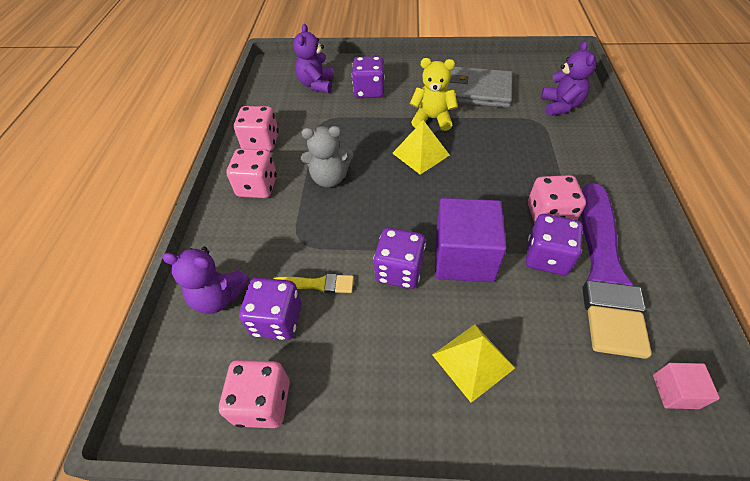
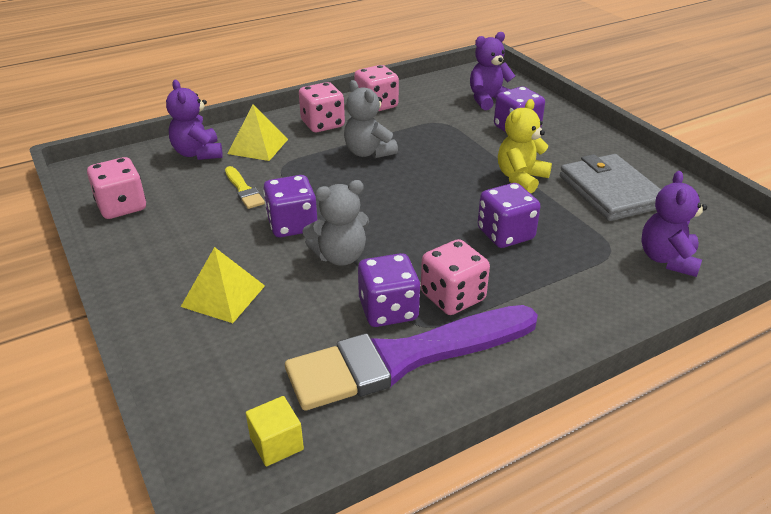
camera: 55 degrees right, 15 degrees down
purple dice [239,278,302,340] -> purple dice moved to [478,183,541,248]
yellow pyramid [392,120,450,175] -> yellow pyramid moved to [227,104,288,161]
yellow teddy bear [410,58,458,131] -> yellow teddy bear turned 120 degrees counterclockwise [498,99,552,194]
purple cube [435,198,507,283] -> grey teddy bear [303,180,369,266]
purple teddy bear [541,41,597,116] -> purple teddy bear turned 135 degrees clockwise [641,171,707,277]
pink cube [653,363,720,409] -> yellow cube [246,396,304,466]

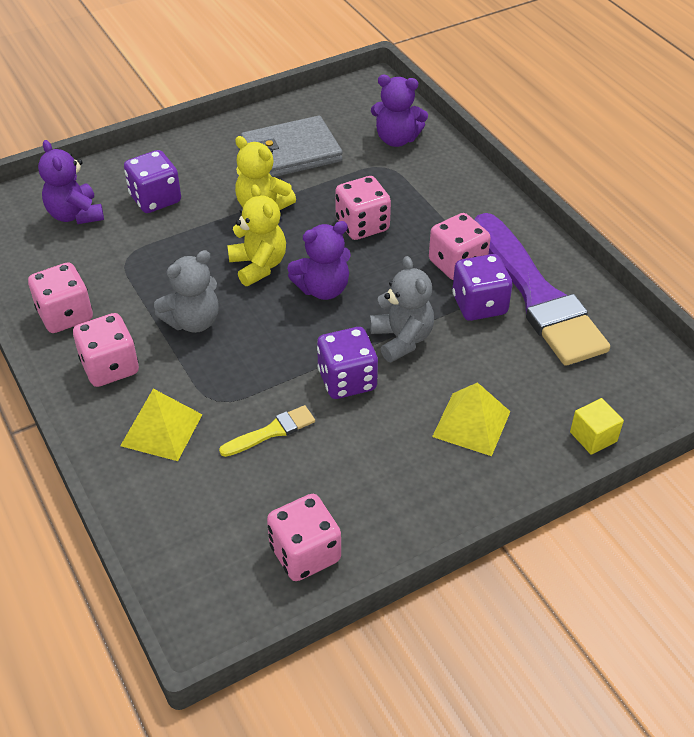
camera: 90 degrees left, 10 degrees up
purple teddy bear [166,80,223,160] -> purple teddy bear moved to [287,221,351,300]
yellow cube [246,396,304,466] -> yellow cube moved to [570,398,624,455]
purple dice [478,183,541,248] -> pink dice [335,176,391,240]
none -> yellow teddy bear [227,184,286,286]

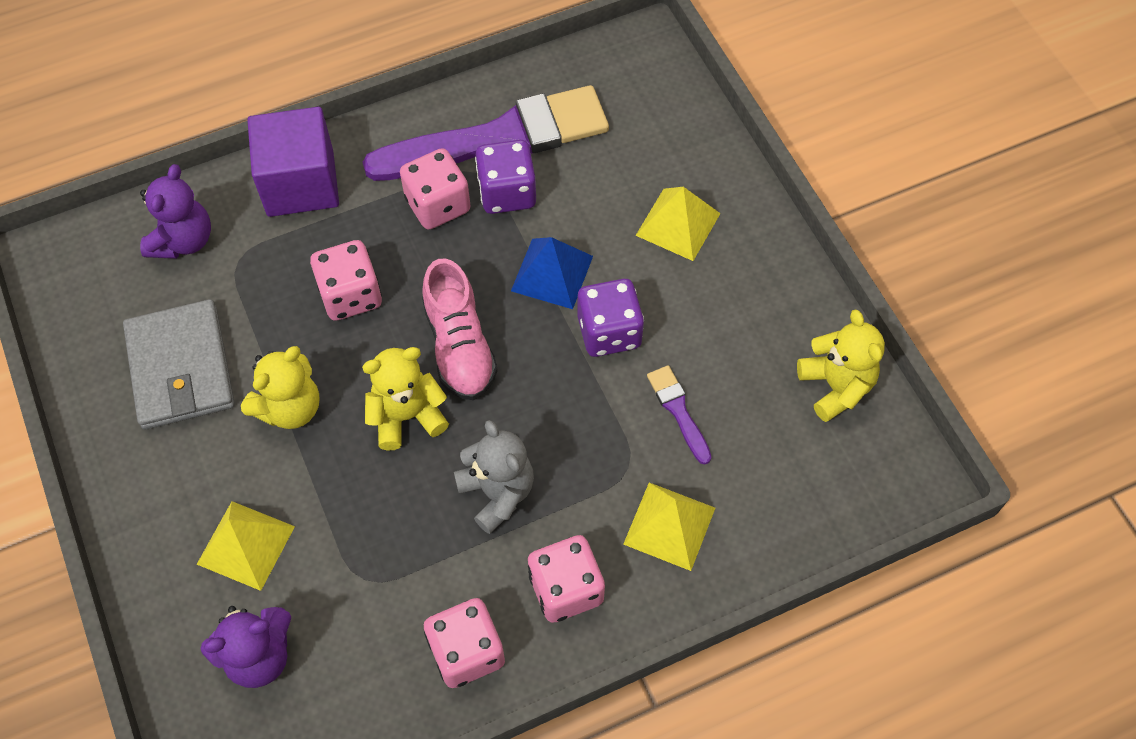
camera: 85 degrees left, 15 degrees up
purple dice [124,150,181,213] -> yellow pyramid [197,501,295,591]
yellow brush [219,405,315,457] -> purple brush [647,365,711,464]
pink dice [267,494,341,581] -> yellow teddy bear [797,310,885,422]
purple teddy bear [287,221,351,300] -> pink shoe [422,258,498,400]
grey teddy bear [370,256,434,362] -> blue pyramid [511,237,593,309]
yellow cube [570,398,624,455] -> none
none -> purple cube [247,107,339,217]

